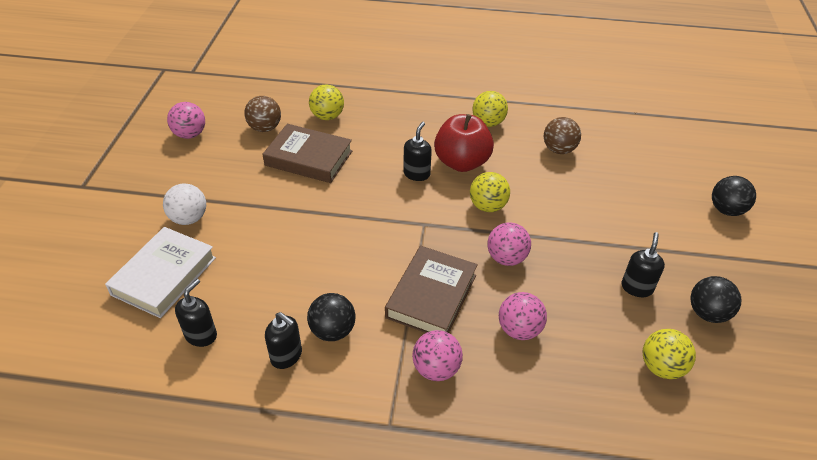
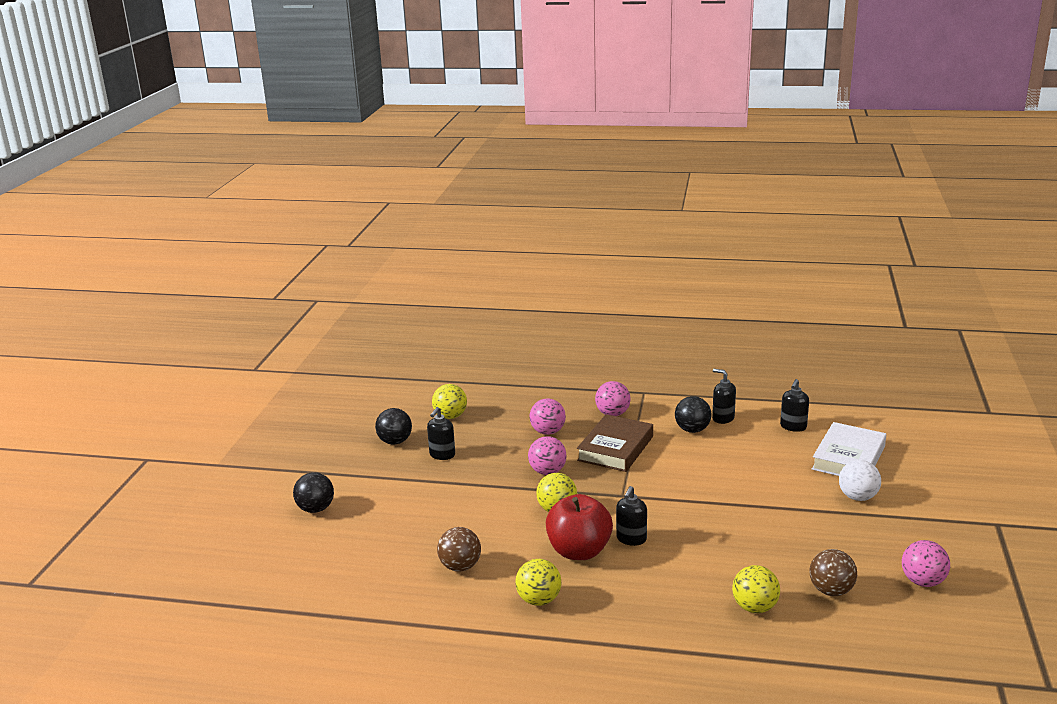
camera: 175 degrees left, 20 degrees down
brown book [263,124,352,183] -> none

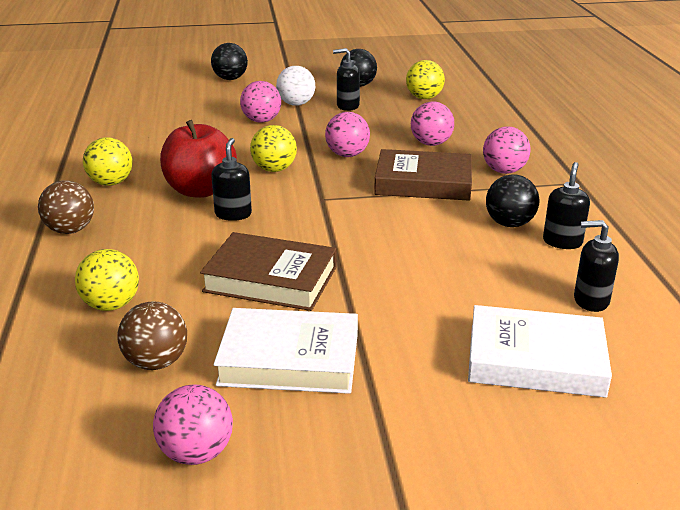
camera: 70 degrees right, 5 degrees up
brown ball [437,527,481,572] -> brown ball moved to [38,180,94,234]
black soap dispenser [616,486,647,546] -> black soap dispenser turned 90 degrees clockwise [211,138,252,221]
white ball [839,460,881,501] -> white ball moved to [276,66,315,106]
none -> brown book [200,232,337,311]
none -> white book [214,308,358,394]
none -> pink ball [240,81,281,123]

